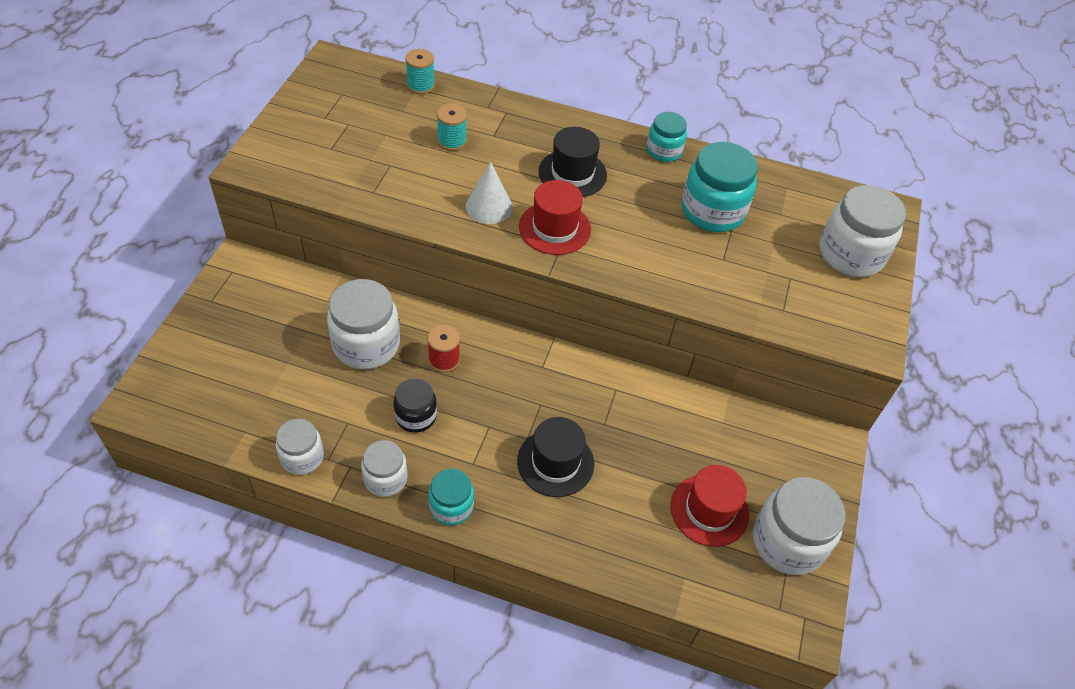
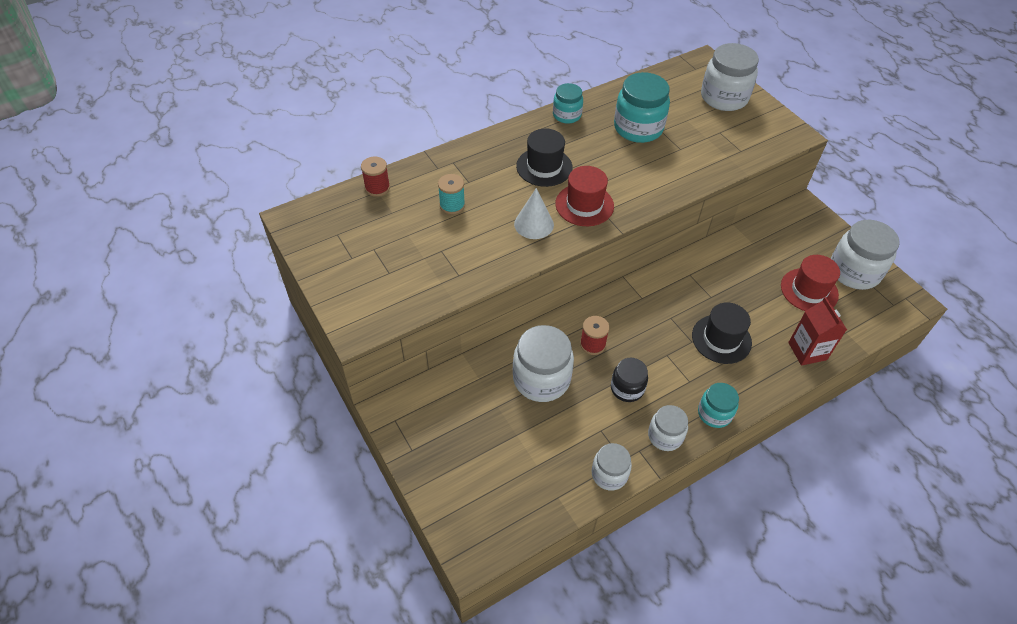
camera: 45 degrees left, 0 degrees up
turquoise spool [405,49,435,94] -> red spool [361,157,390,197]
none -> red carton [788,297,847,366]

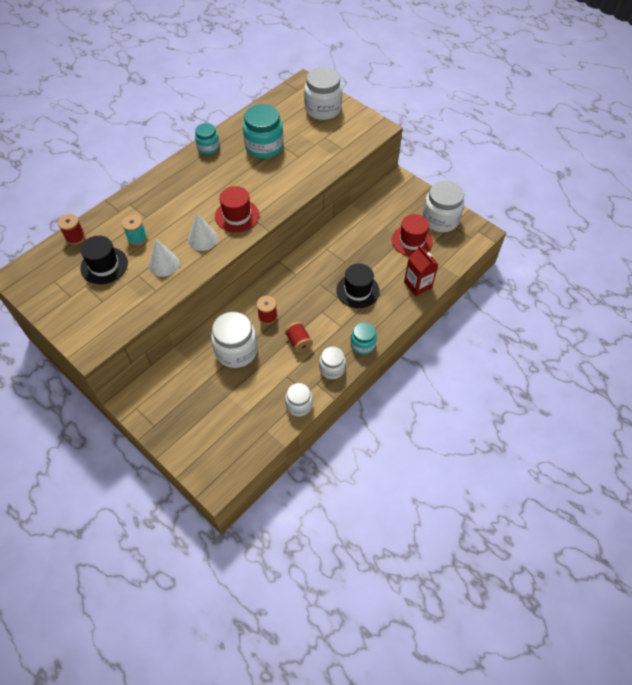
camera: 15 degrees left, 5 degrees up
black hat [516,128,573,187] -> black hat moved to [80,236,128,284]
black jar [611,358,648,402] -> red spool [285,322,313,353]
none -> white cone [149,239,180,277]

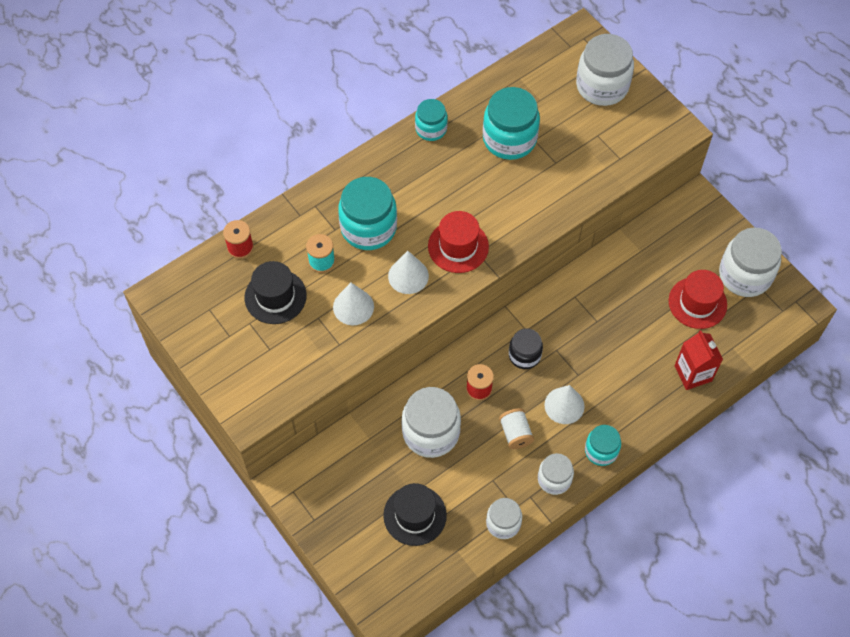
camera: 10 degrees right, 5 degrees up
red spool [285,322,313,353] -> white spool [499,408,534,449]
black hat [336,264,380,308] -> black hat moved to [383,483,447,546]
none -> turquoise jar [338,177,397,250]
none -> black jar [509,329,543,369]
none -> white cone [544,385,585,424]

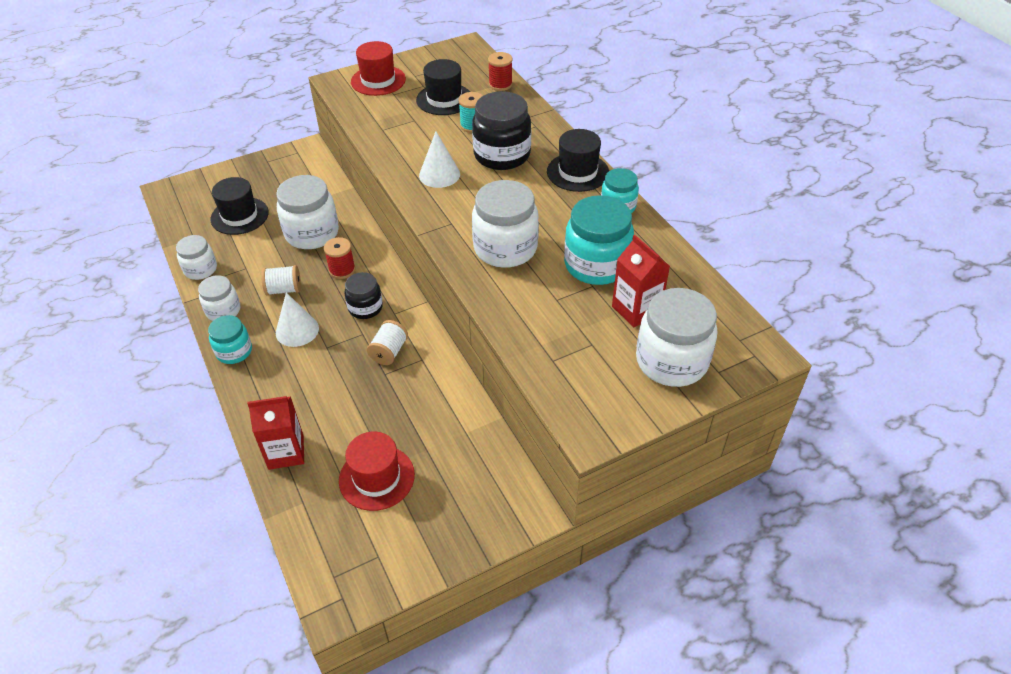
camera: 100 degrees right, 15 degrees down
white cone [333,283,374,325] -> none
turquoise jar [338,177,397,250] -> black jar [472,91,531,170]
red hat [428,211,489,273] -> red hat moved to [351,41,406,96]
white jar [719,227,782,297] -> white jar moved to [472,180,539,268]
none -> white spool [367,320,408,365]
none -> black hat [547,129,609,192]
none -> red carton [612,235,670,327]

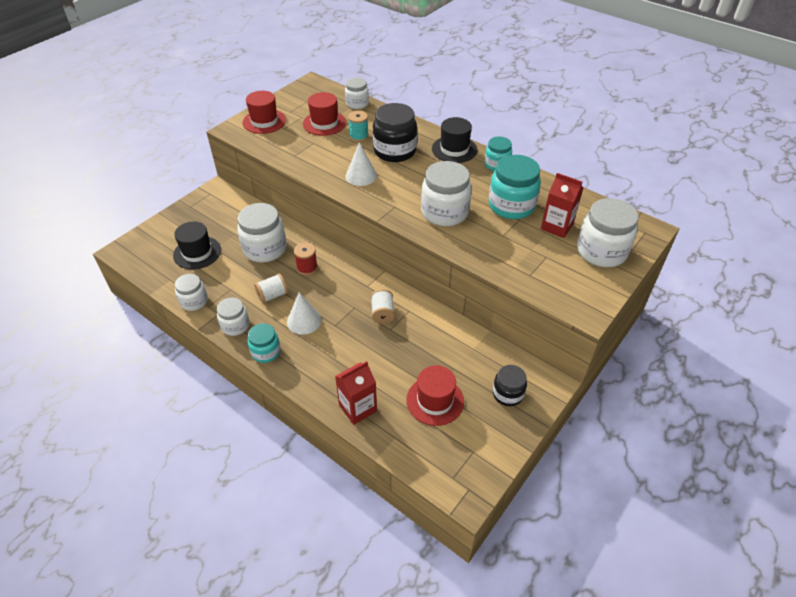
camera: 25 degrees left, 0 degrees up
black jar [344,272,383,319] -> black jar moved to [493,365,527,406]
black hat [416,59,470,115] -> red hat [303,92,346,136]
red spool [488,52,513,91] -> white jar [345,77,369,109]

